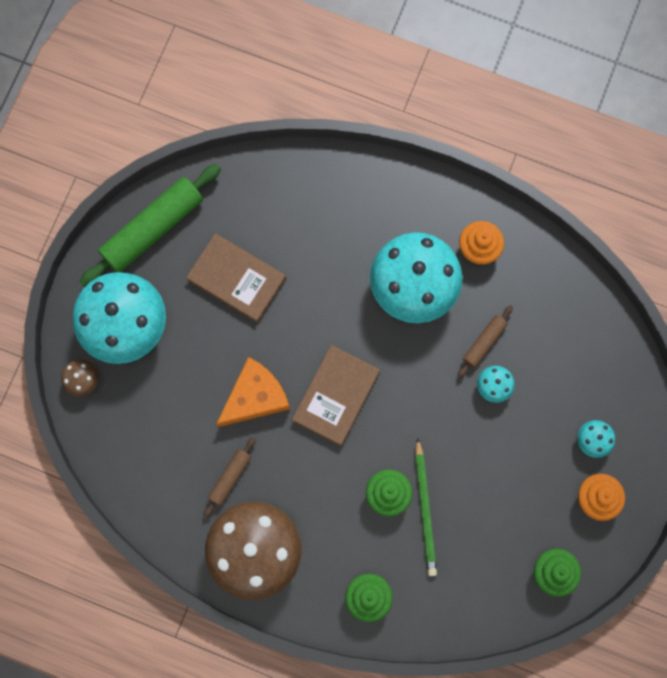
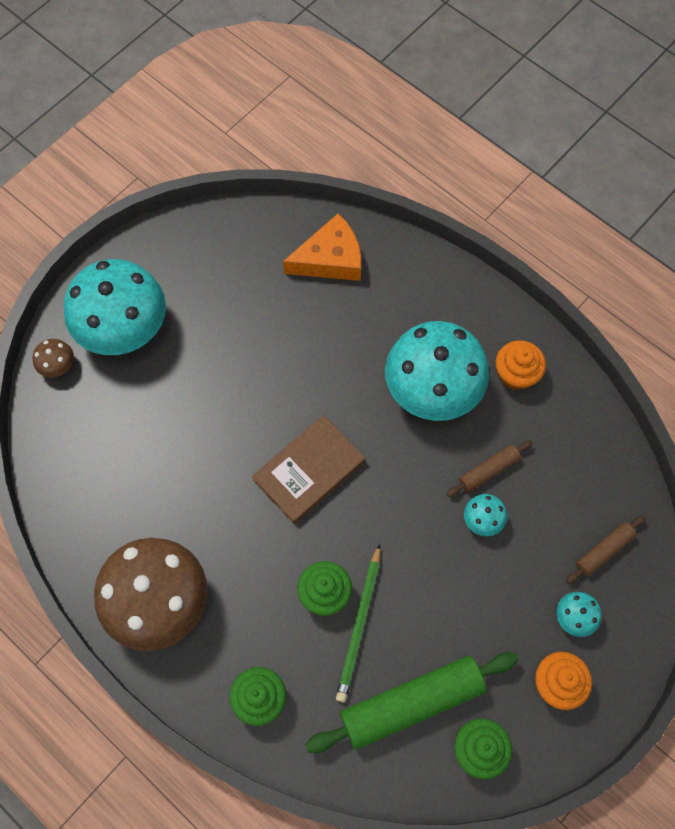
camera: 20 degrees right, 10 degrees down
green rolling pin [80,164,221,287] -> green rolling pin moved to [305,652,519,753]
brown book [186,233,286,323] -> none
brown rolling pin [203,437,256,518] -> brown rolling pin moved to [566,515,646,584]
orange cheese [216,357,290,427] -> orange cheese moved to [283,214,361,281]

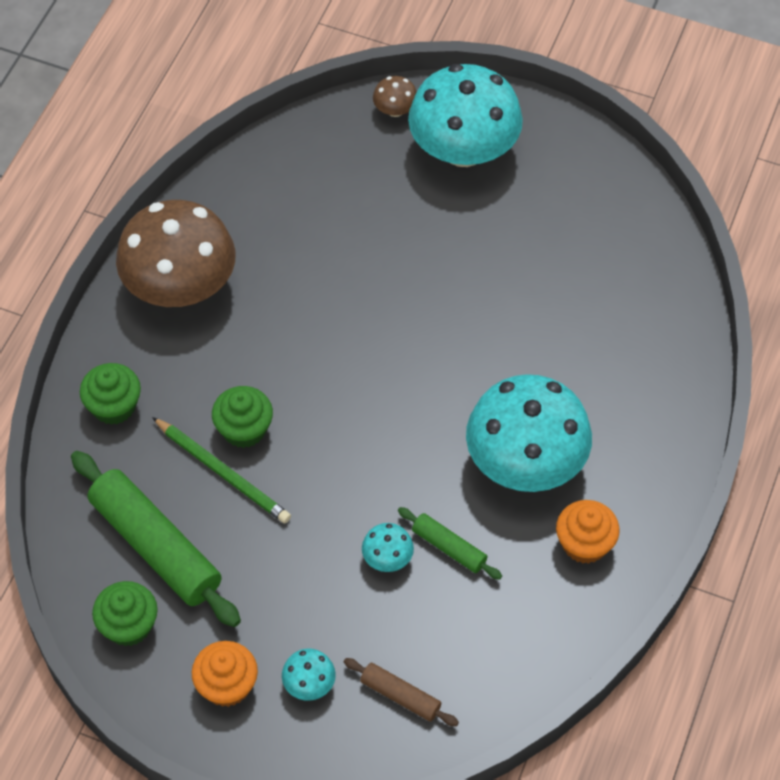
camera: 70 degrees right, 10 degrees down
brown book [252,415,365,524] -> none
orange cheese [283,214,361,281] -> none
green pencil [336,544,380,702] -> green pencil turned 135 degrees counterclockwise [152,417,291,523]
brown rolling pin [447,440,533,497] -> green rolling pin [398,507,502,580]

